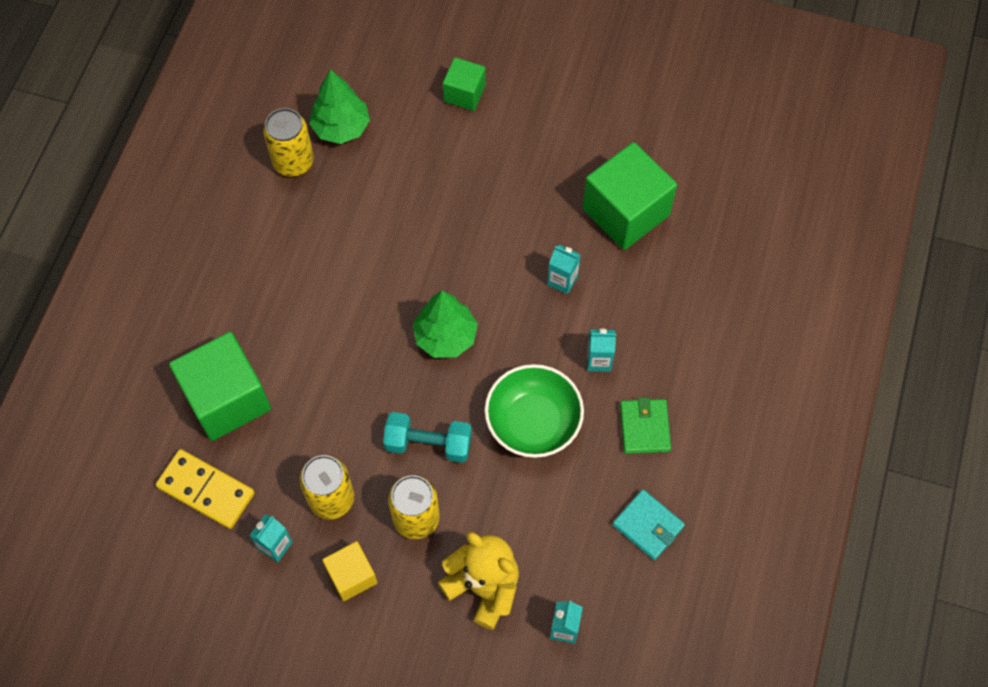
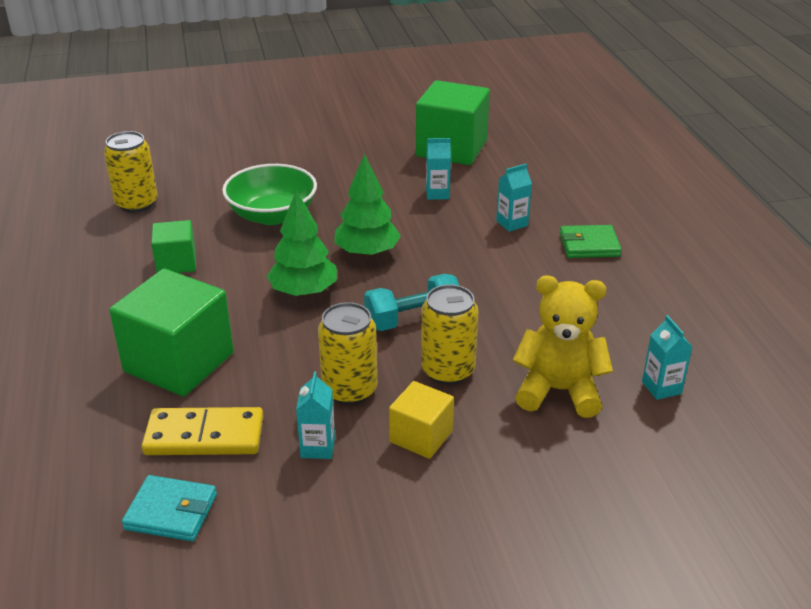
camera: 30 degrees left, 30 degrees down
green tree [309,69,370,144] -> green tree moved to [267,190,337,297]
green cube [443,57,486,111] -> green cube moved to [151,220,196,273]
green bowl [485,364,584,458] -> green bowl moved to [222,164,317,225]
turquoise wallet [613,489,685,560] -> turquoise wallet moved to [122,475,217,541]
green wallet [620,397,671,454] -> green wallet turned 60 degrees counterclockwise [560,225,622,258]

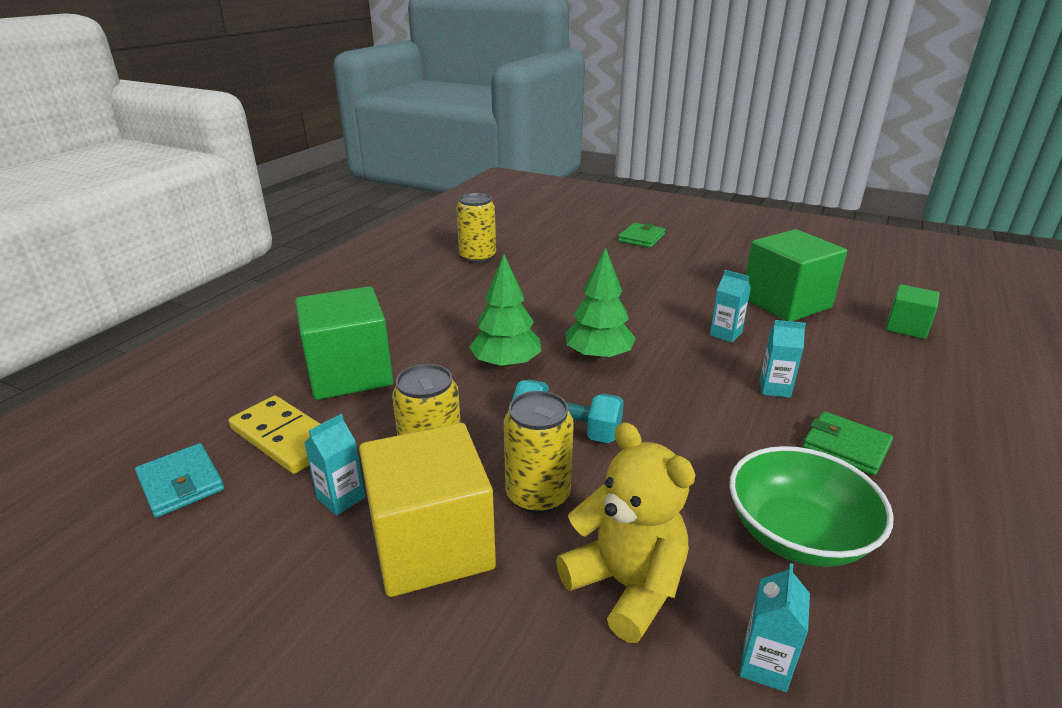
camera: 40 degrees right, 5 degrees down
green cube [151,220,196,273] -> green cube moved to [885,284,939,339]
green bowl [222,164,317,225] -> green bowl moved to [729,446,894,567]
yellow cube [389,381,454,459] -> yellow cube [359,423,496,597], size x1.83
none -> green wallet [618,223,665,248]

